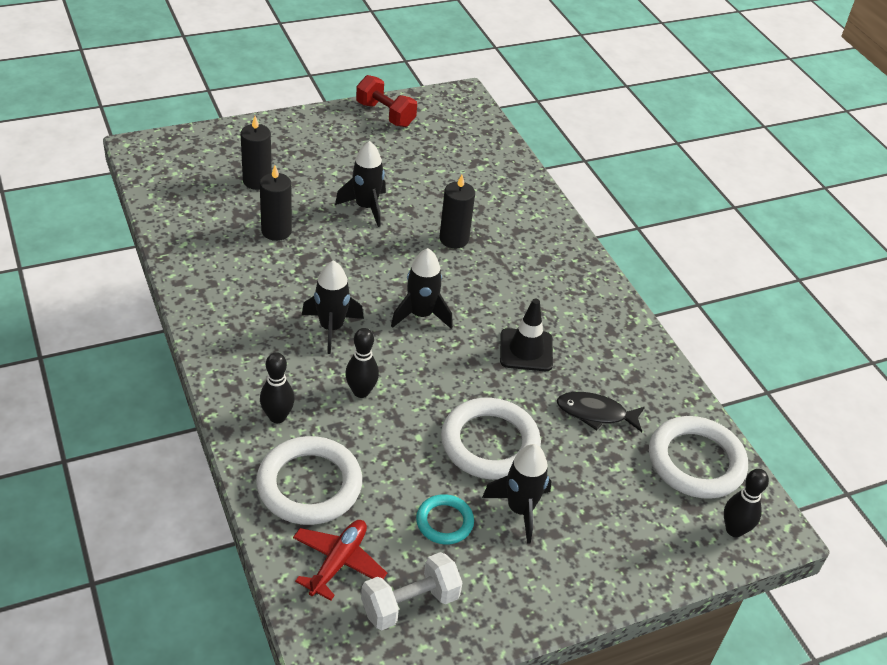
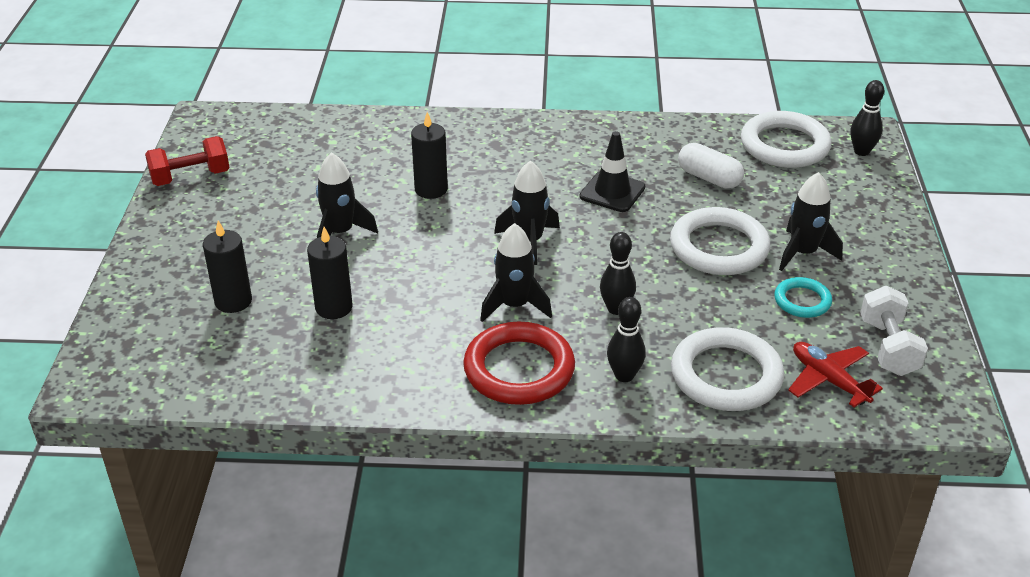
camera: 60 degrees left, 5 degrees down
black fish [557,392,645,432] -> white capsule [678,143,744,189]
none -> red ring [463,322,575,405]

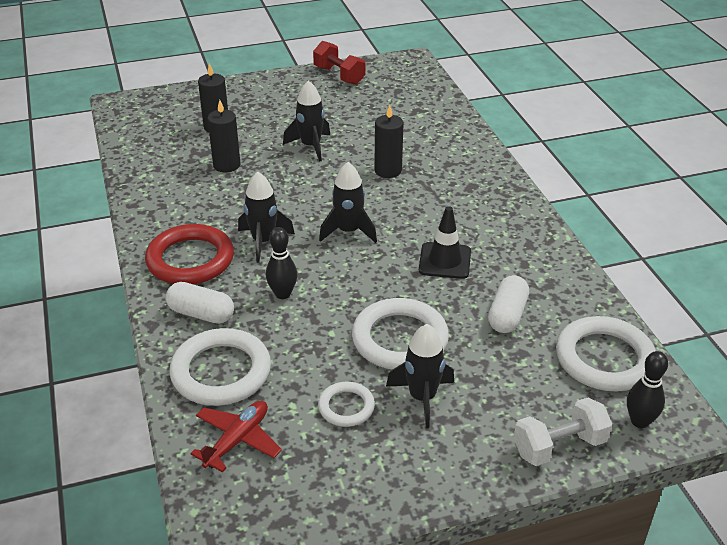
camera: 70 degrees right, 0 degrees up
black bowling pin [607,297,646,382] -> white capsule [166,282,234,324]
turquoise ring [774,277,832,318] -> white ring [318,382,375,427]
white dumbbell [860,286,928,376] -> white dumbbell moved to [514,398,612,466]

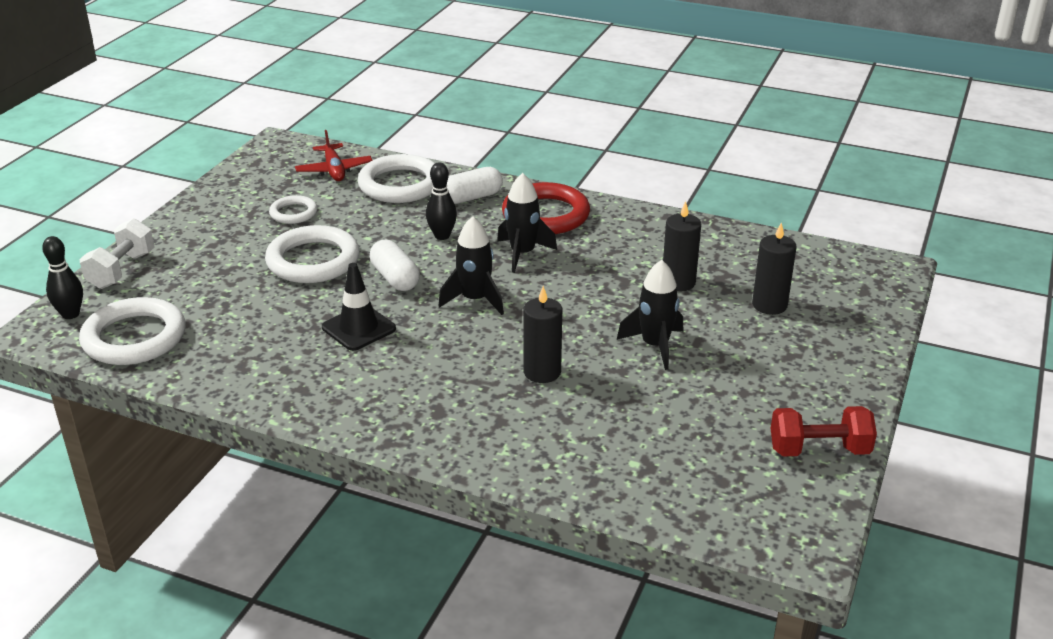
camera: 130 degrees right, 5 degrees down
black rocket [386,324,454,428] -> none
white capsule [488,275,529,333] -> white capsule moved to [370,240,420,291]

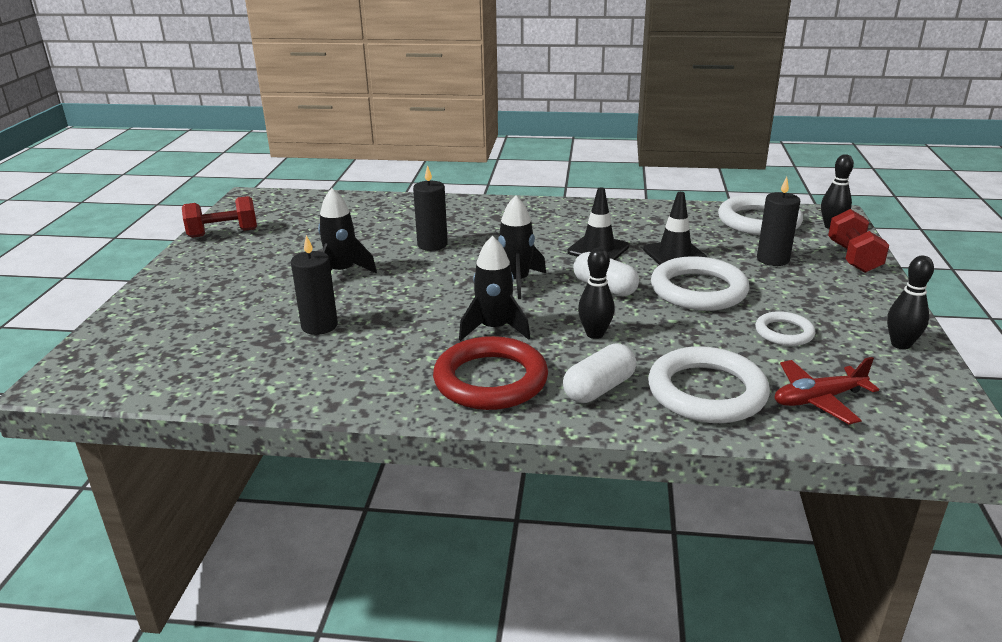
camera: 165 degrees right, 5 degrees down
white dumbbell [79,218,155,289] -> red dumbbell [828,209,889,273]
red plane [295,130,373,181] -> red plane turned 75 degrees counterclockwise [775,357,879,424]
black candle [752,223,796,315] -> black candle moved to [757,177,800,266]
none -> black traffic cone [643,192,707,265]
none -> black bowling pin [887,256,934,349]

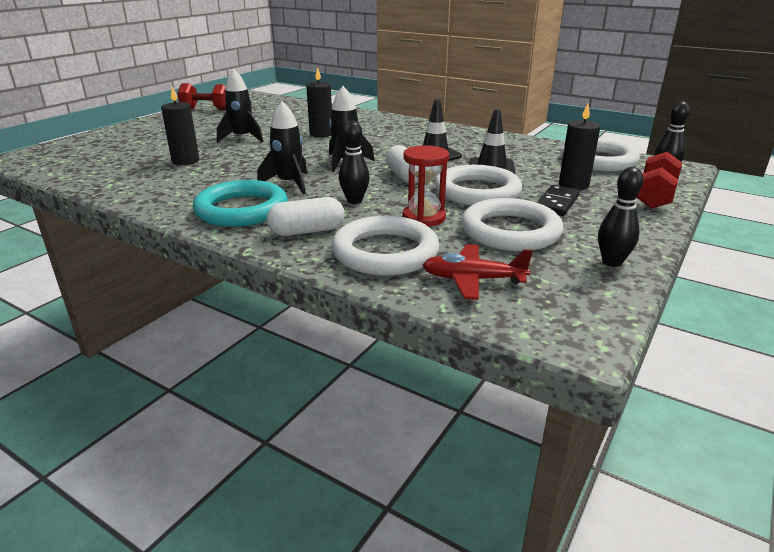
camera: 25 degrees right, 0 degrees up
red ring [433,336,548,410] -> turquoise ring [193,180,288,227]
white ring [755,311,816,346] -> white ring [461,198,564,251], size x1.84
none -> red hourglass [403,145,449,227]
none -> black domino [536,185,580,216]

